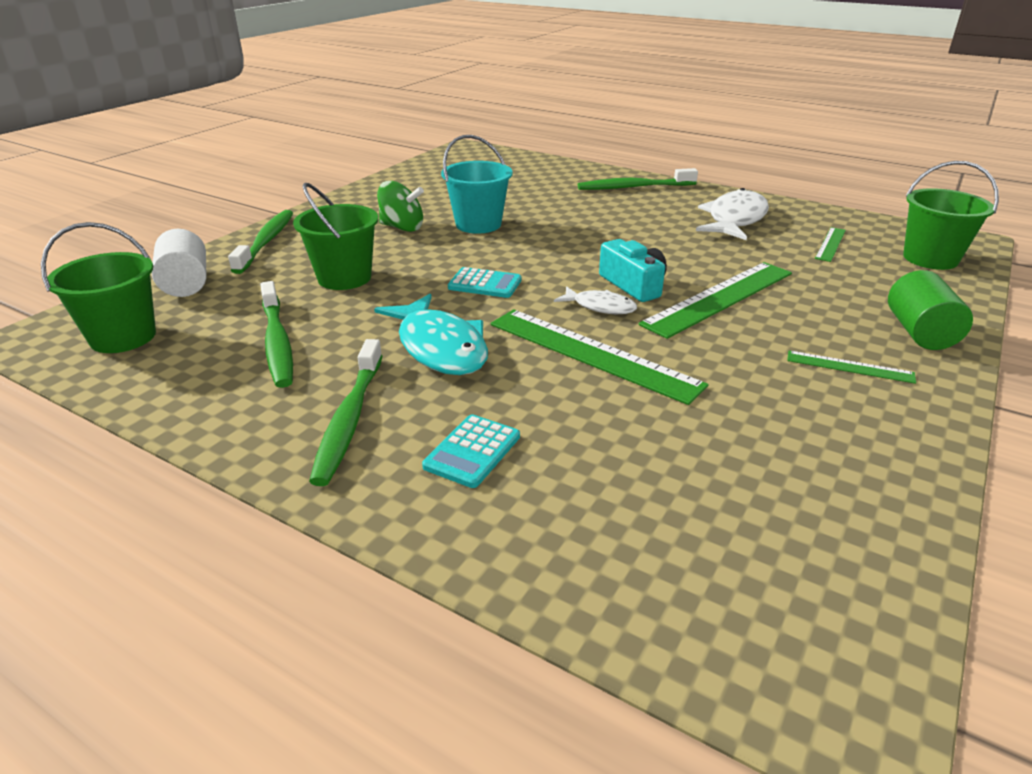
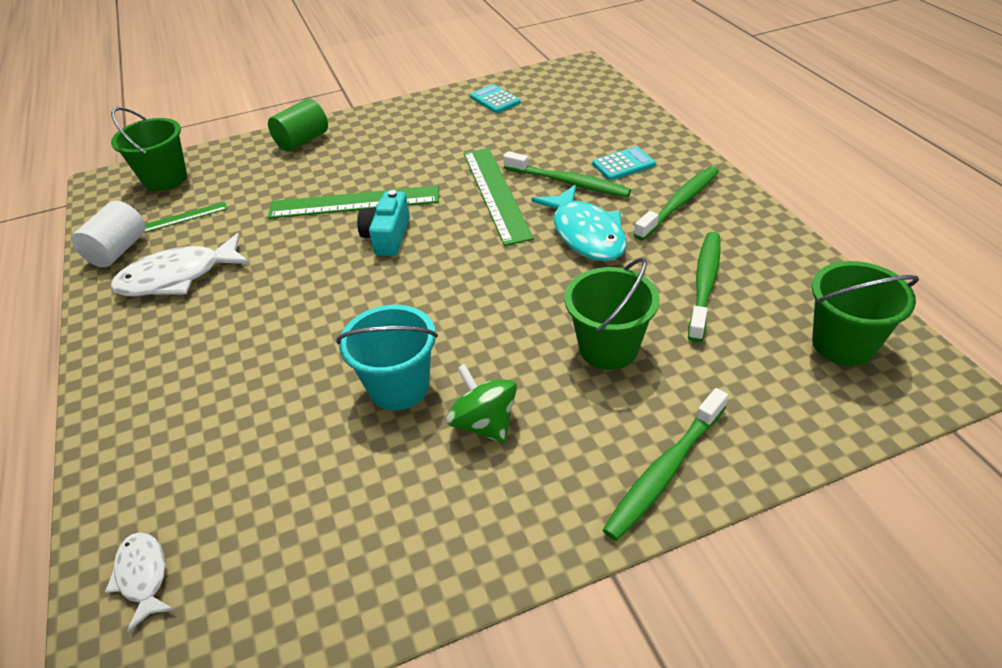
camera: 140 degrees left, 10 degrees up
white cylinder [152,229,206,297] -> white cylinder moved to [71,201,146,267]
turquoise fish [374,294,488,375] -> turquoise fish turned 150 degrees clockwise [531,185,627,261]
turquoise calculator [448,267,521,298] -> turquoise calculator moved to [470,84,521,113]
white fish [554,286,637,314] -> white fish moved to [105,532,174,632]
green toothbrush [578,168,698,190] -> green toothbrush moved to [503,151,631,197]
green ruler [787,351,916,384] -> none

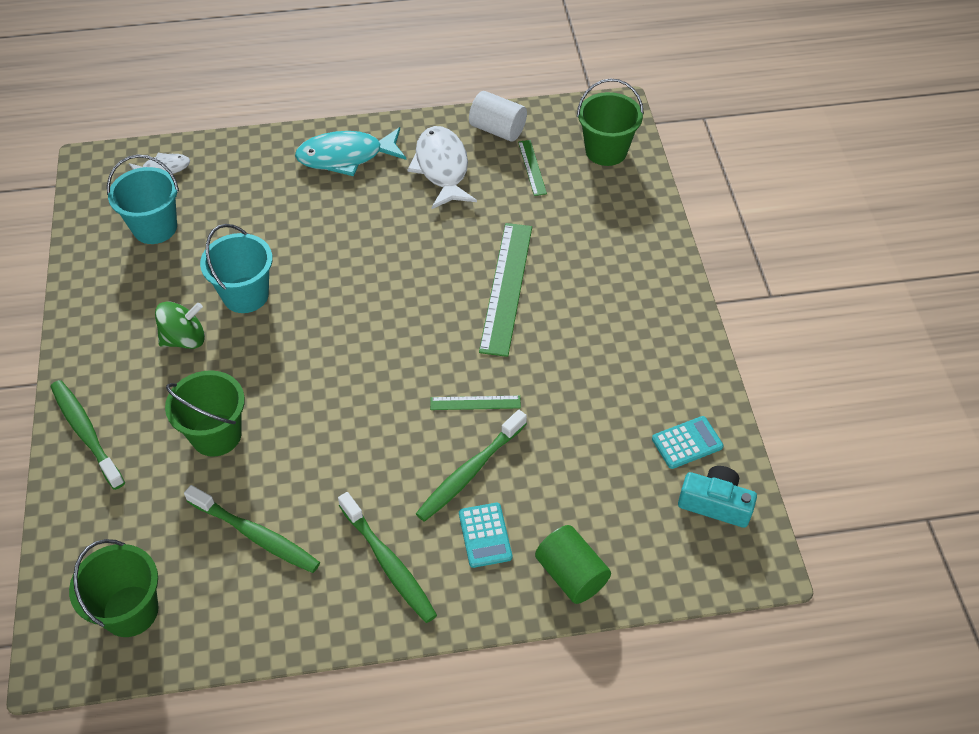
camera: 100 degrees right, 10 degrees up
green cylinder [268,99,328,152] -> green cylinder moved to [535,525,611,604]
turquoise camera [357,190,410,256] -> turquoise camera moved to [678,466,757,528]
green ruler [464,148,534,246] -> green ruler [430,395,521,410], size x0.49
turquoise fish [531,185,627,261] -> turquoise fish moved to [295,127,406,176]
none -> turquoise bucket [107,155,179,244]

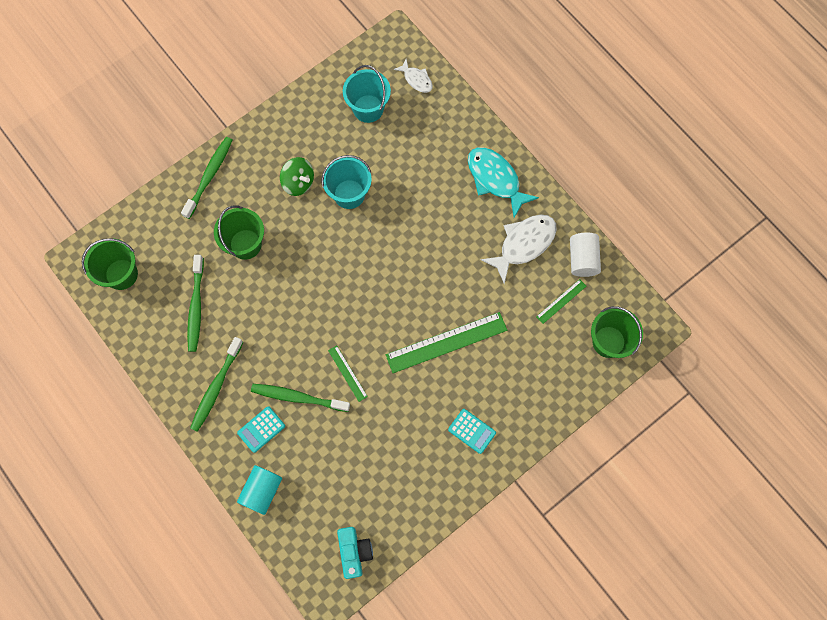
camera: 60 degrees right, 20 degrees up
green cylinder [535,525,611,604] -> turquoise cylinder [237,465,282,515]
turquoise calculator [652,416,723,469] -> turquoise calculator moved to [448,409,496,454]

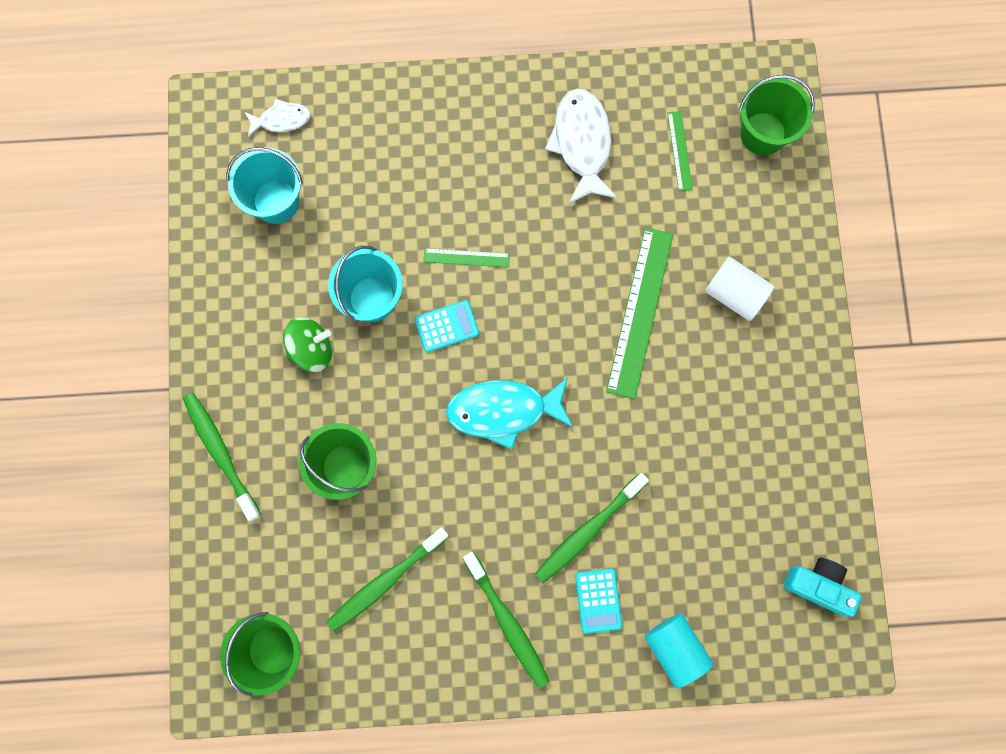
camera: 55 degrees left, 5 degrees up
green toothbrush [187,255,204,352] -> green toothbrush turned 105 degrees clockwise [326,527,449,632]
green ruler [328,345,368,402] -> green ruler moved to [423,248,510,267]
turquoise calculator [448,409,496,454] -> turquoise calculator moved to [414,300,479,353]
turquoise fish [468,147,539,218] -> turquoise fish moved to [446,377,573,449]
white cylinder [570,233,601,277] -> white cylinder moved to [705,257,774,321]

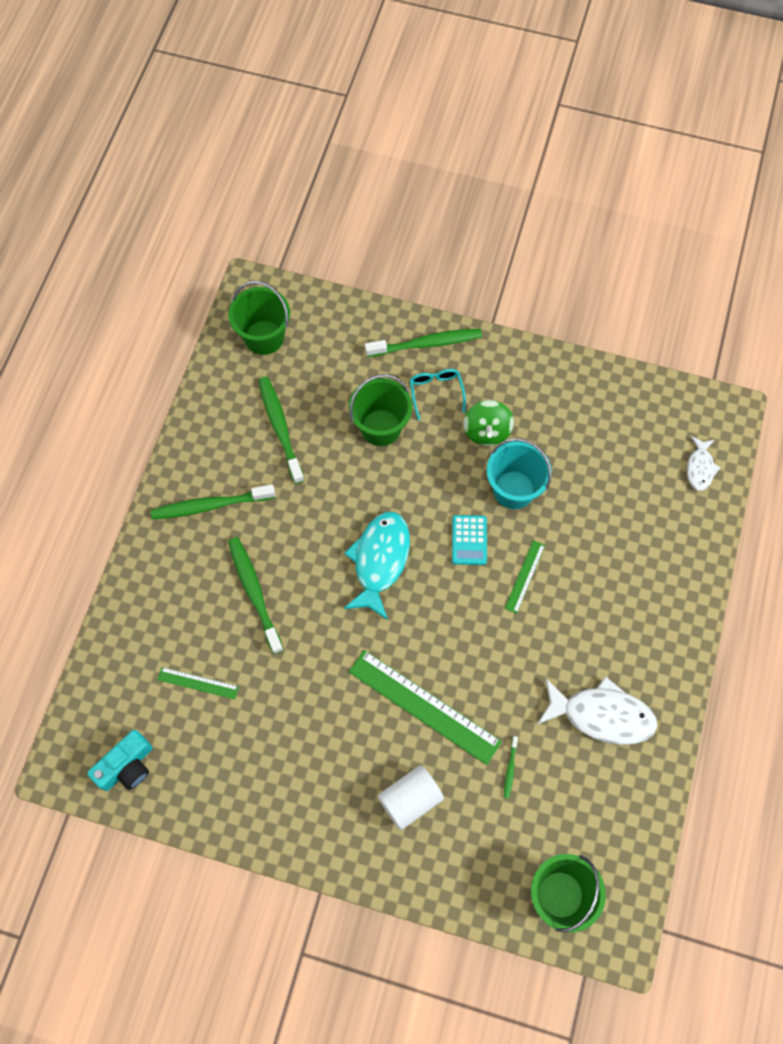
camera: 110 degrees right, 10 degrees down
turquoise bucket [226,147,303,224] -> none
turquoise calculator [575,568,623,634] -> none
turquoise cylinder [645,614,713,688] -> none
green ruler [668,111,693,191] -> green ruler moved to [157,667,239,699]
none -> turquoise glasses [410,369,466,420]
none -> green toothbrush [504,736,518,799]

